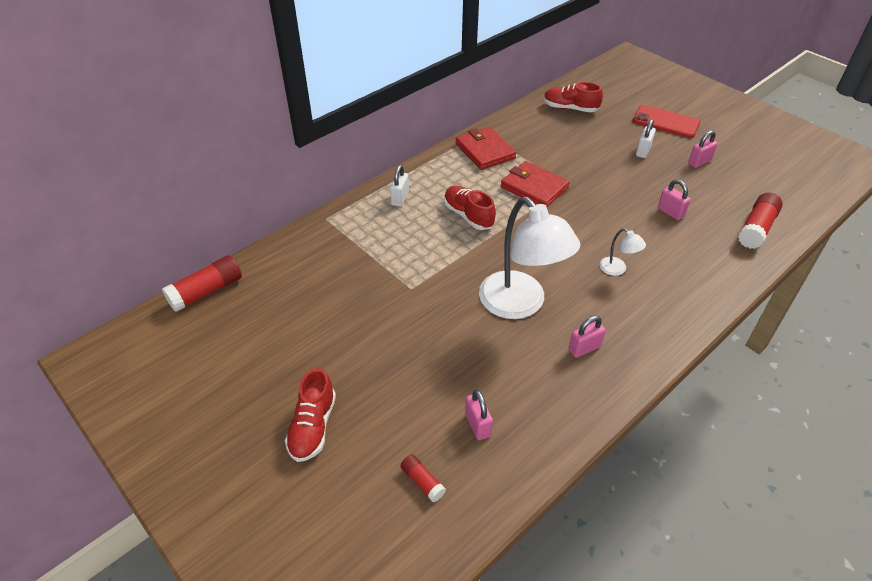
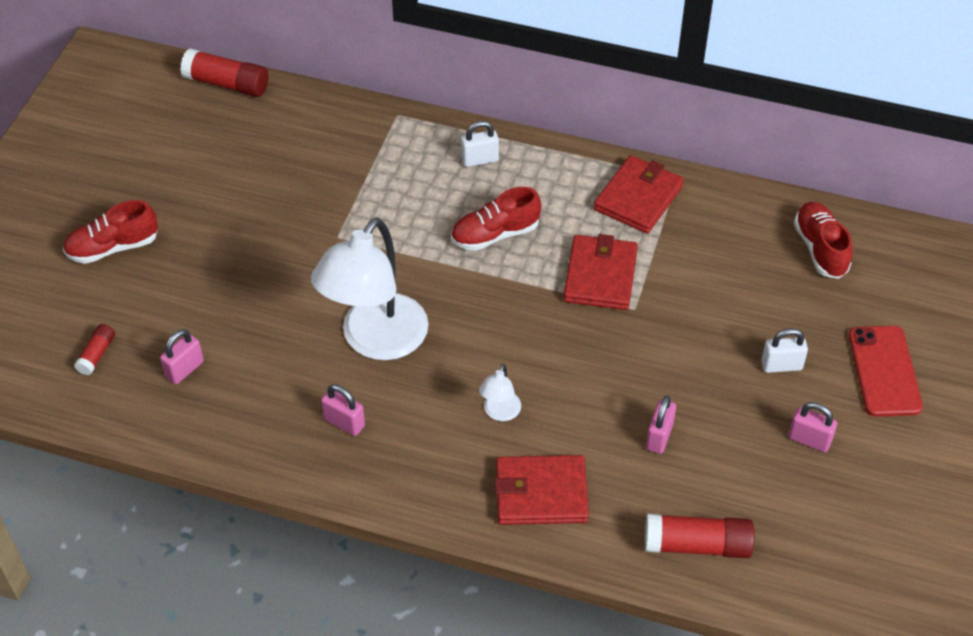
camera: 60 degrees right, 5 degrees up
red shoe [444,186,496,230] -> red shoe turned 135 degrees counterclockwise [451,187,541,251]
none -> red wallet [495,455,589,525]

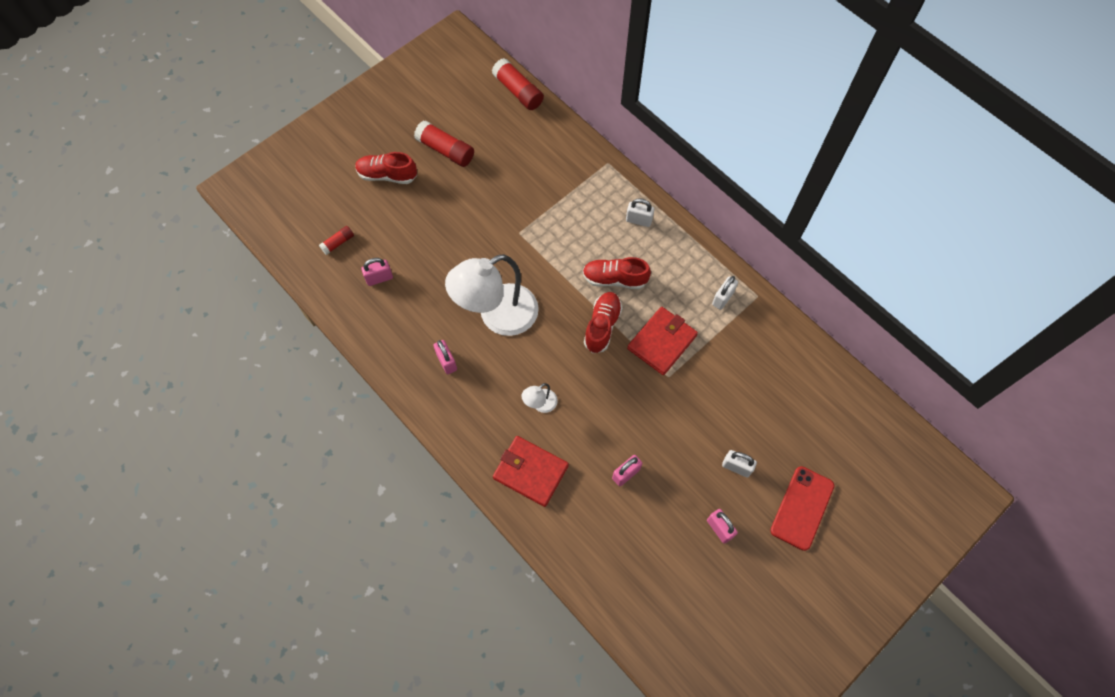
camera: 30 degrees right, 15 degrees up
red wallet [594,155,684,234] -> white padlock [712,276,738,310]
red glue stick [645,513,754,558] -> red glue stick moved to [414,120,474,167]
red shoe [794,202,853,279] -> red shoe moved to [584,292,622,353]

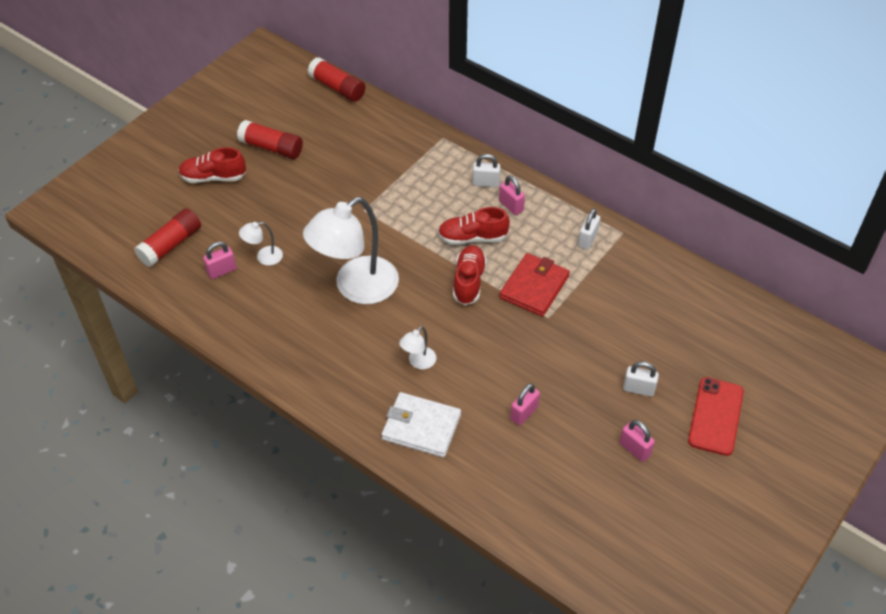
camera: 10 degrees left, 15 degrees down
red glue stick [319,226,354,255] -> red glue stick [134,208,201,267], size x1.83
pink padlock [433,340,457,374] -> pink padlock moved to [499,175,525,215]
red wallet [493,436,569,507] -> white wallet [381,392,461,458]
none -> white lamp [239,222,283,266]

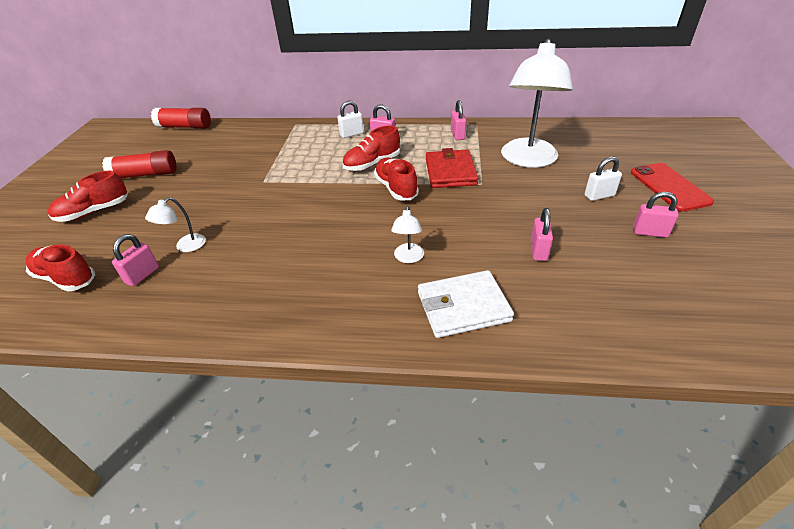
camera: 30 degrees left, 10 degrees down
red glue stick [134,208,201,267] -> red shoe [26,244,95,292]
white lamp [303,197,399,304] -> white lamp moved to [501,39,573,168]
white padlock [578,209,600,250] -> pink padlock [451,100,466,140]

